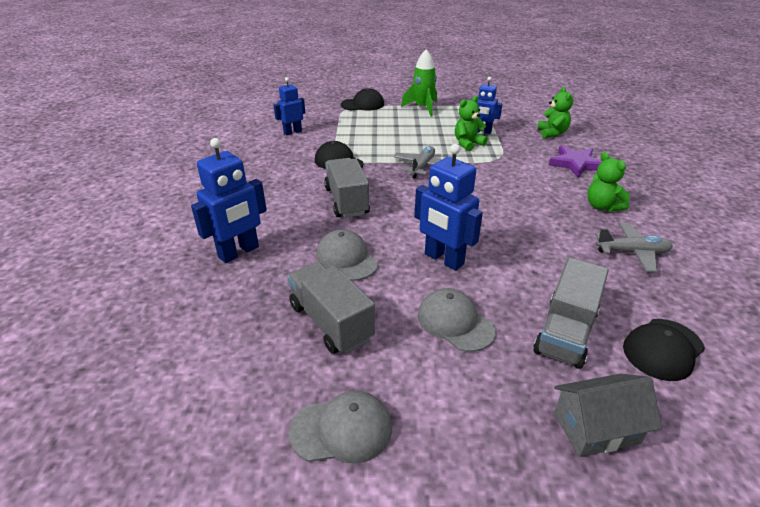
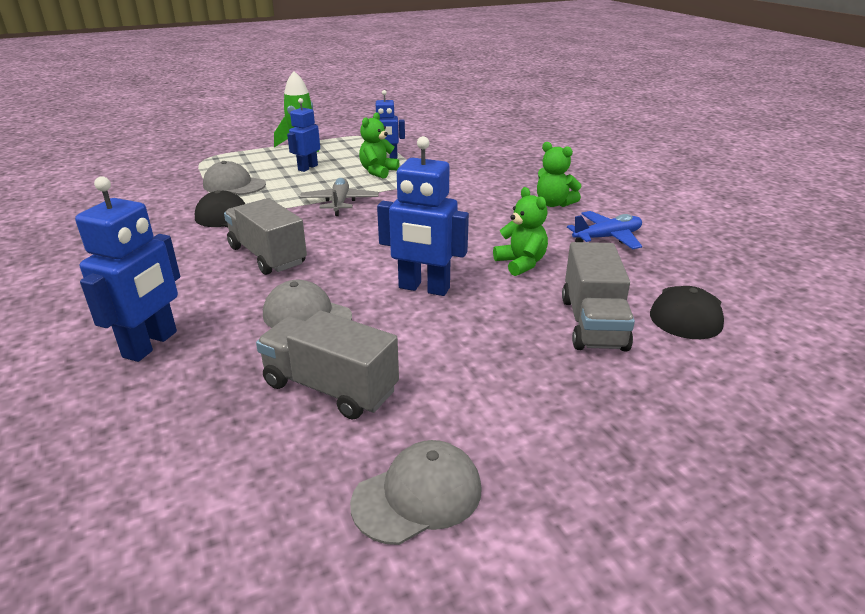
camera: 25 degrees left, 5 degrees down
blue robot [274,77,305,136] -> blue robot moved to [287,98,320,172]
black cap [341,88,384,111] -> none
grey cap [418,288,496,352] -> grey cap moved to [203,161,266,195]
green teddy bear [537,87,573,138] -> green teddy bear moved to [493,187,548,276]
purple star [549,145,602,177] -> none
grey house [554,374,662,457] -> none
grey plane [595,223,673,272] -> blue plane [567,211,642,249]

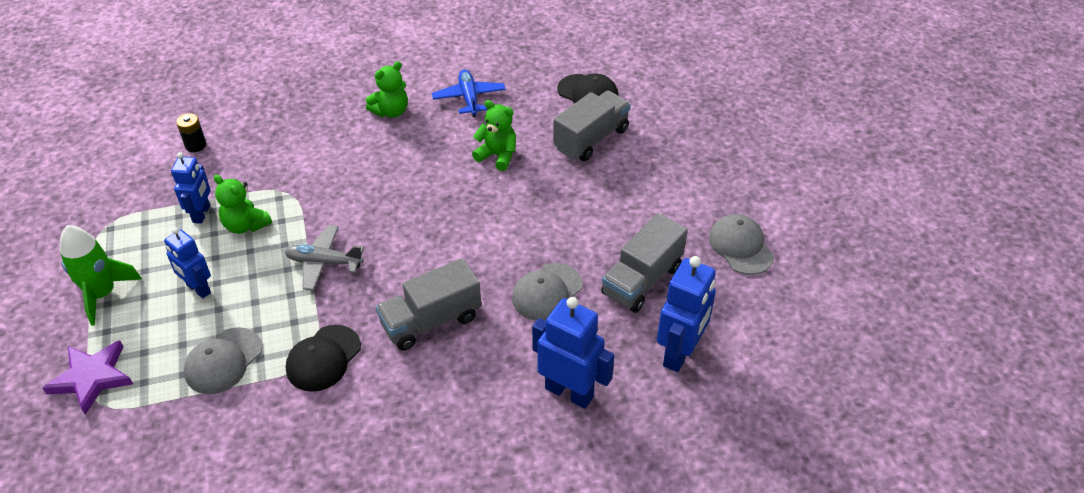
camera: 80 degrees left, 15 degrees up
blue robot [377,136,469,296] -> blue robot moved to [657,256,716,372]
green teddy bear [493,187,548,276] -> green teddy bear turned 45 degrees clockwise [472,100,516,171]
grey truck [562,242,635,351] -> grey truck turned 60 degrees counterclockwise [553,91,631,161]
none -> purple star [43,340,133,415]
none -> black battery [176,113,206,152]

